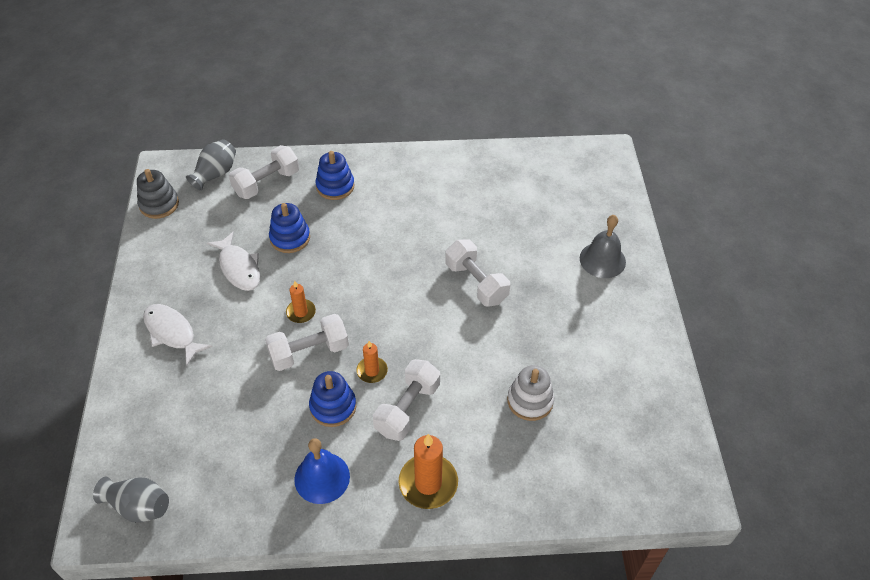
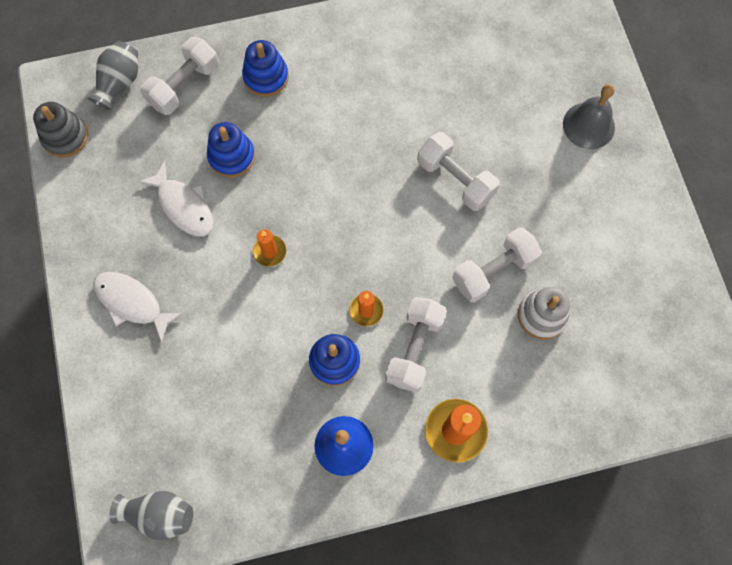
camera: 10 degrees left, 20 degrees up
white dumbbell [265,314,349,371] -> white dumbbell moved to [452,227,542,302]

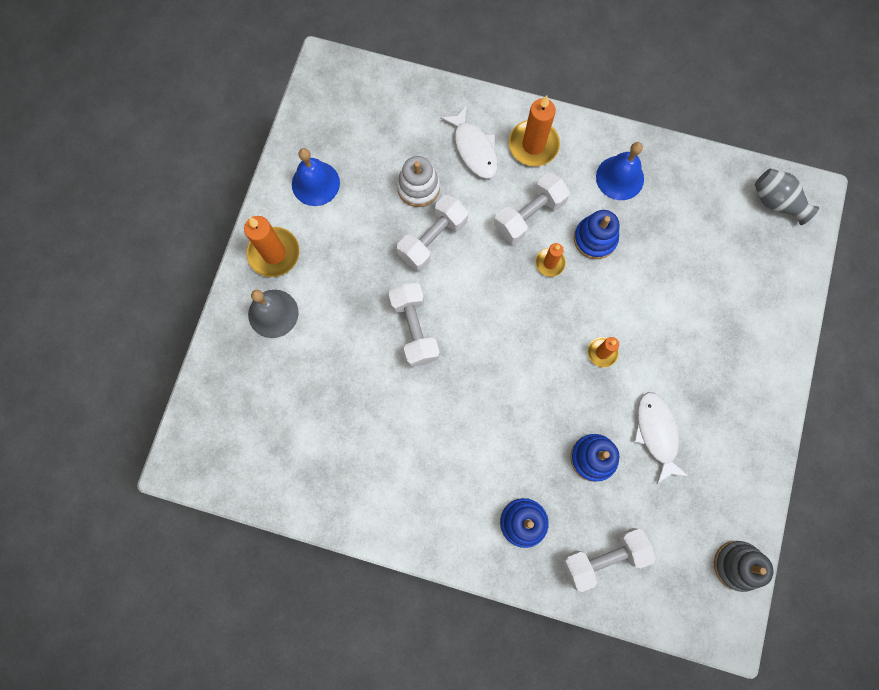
camera: 150 degrees left, 5 degrees up
grey vase [88,41,138,110] -> none
white fish [93,272,183,343] -> white fish moved to [440,106,498,179]
white dumbbell [452,227,542,302] -> white dumbbell turned 45 degrees counterclockwise [397,195,468,271]
none -> orange candle [244,216,300,277]
none -> blue bell [292,148,340,206]

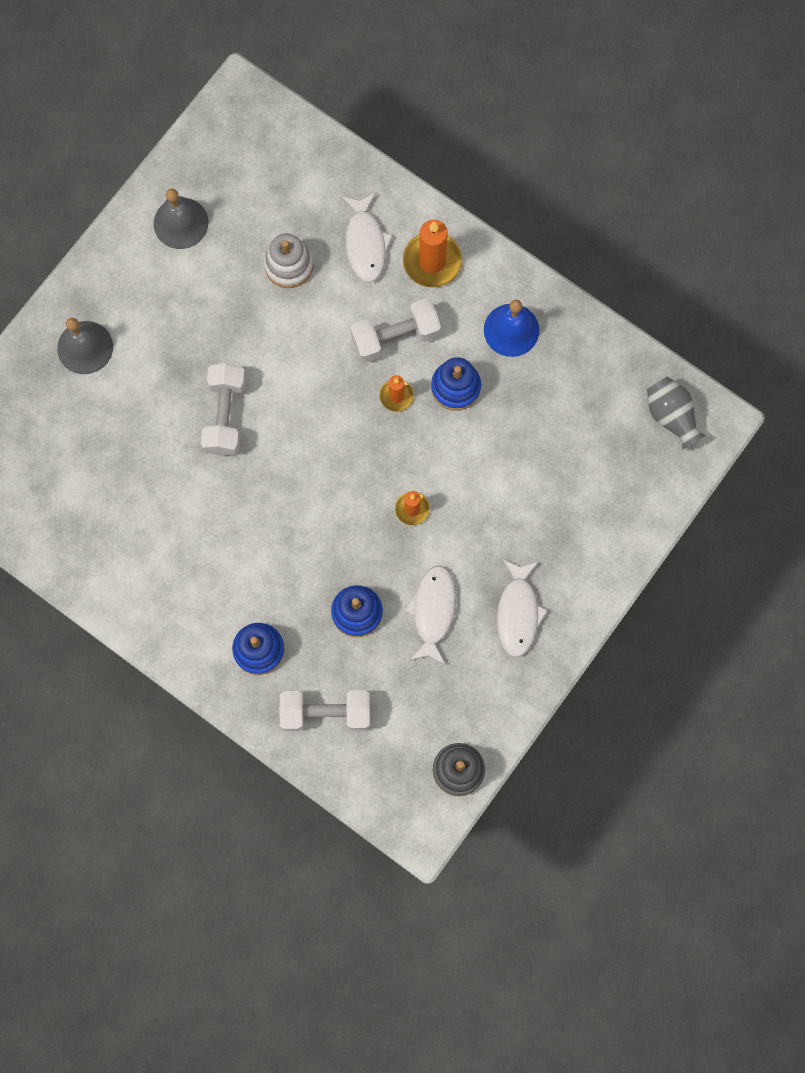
camera: 20 degrees right, 0 degrees up
orange candle [244,216,300,277] -> none
blue bell [292,148,340,206] -> grey bell [154,189,208,249]
white dumbbell [397,195,468,271] -> none
none -> white fish [497,559,548,658]

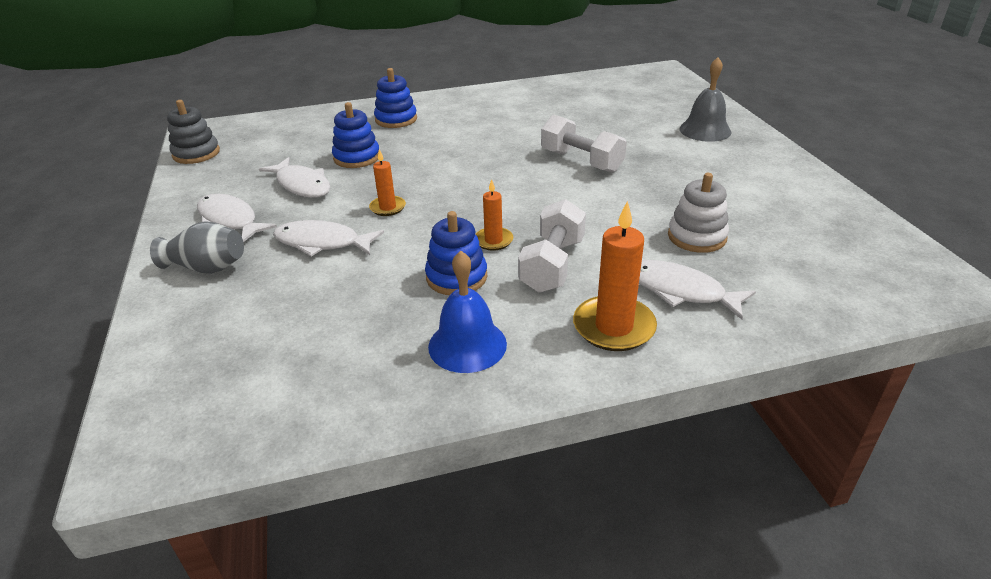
camera: 130 degrees right, 40 degrees down
grey bell [154,189,208,249] -> none
white dumbbell [279,690,370,731] -> none
grey vase [647,376,706,449] -> grey vase moved to [150,221,244,274]
none -> white fish [273,220,384,257]

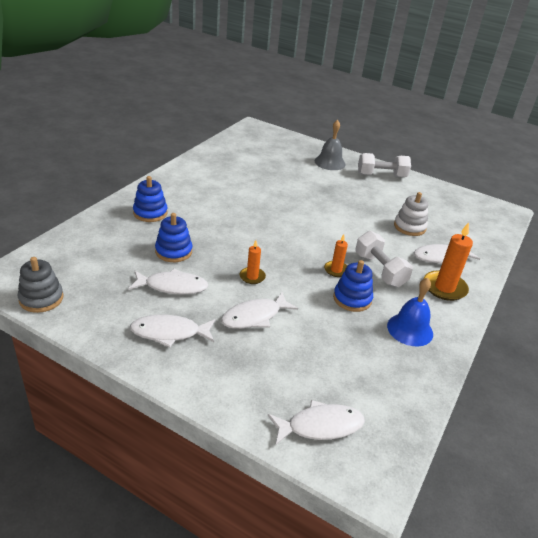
camera: 50 degrees left, 0 degrees up
grey vase [150,221,244,274] -> none
white dumbbell [541,115,627,173] -> white dumbbell moved to [358,153,411,177]
none -> white fish [268,400,365,446]

